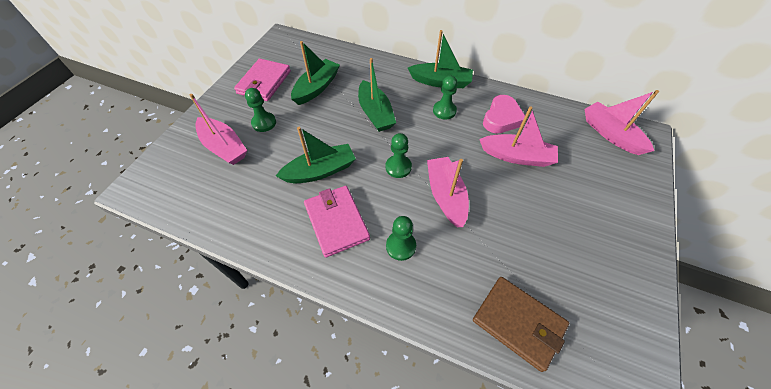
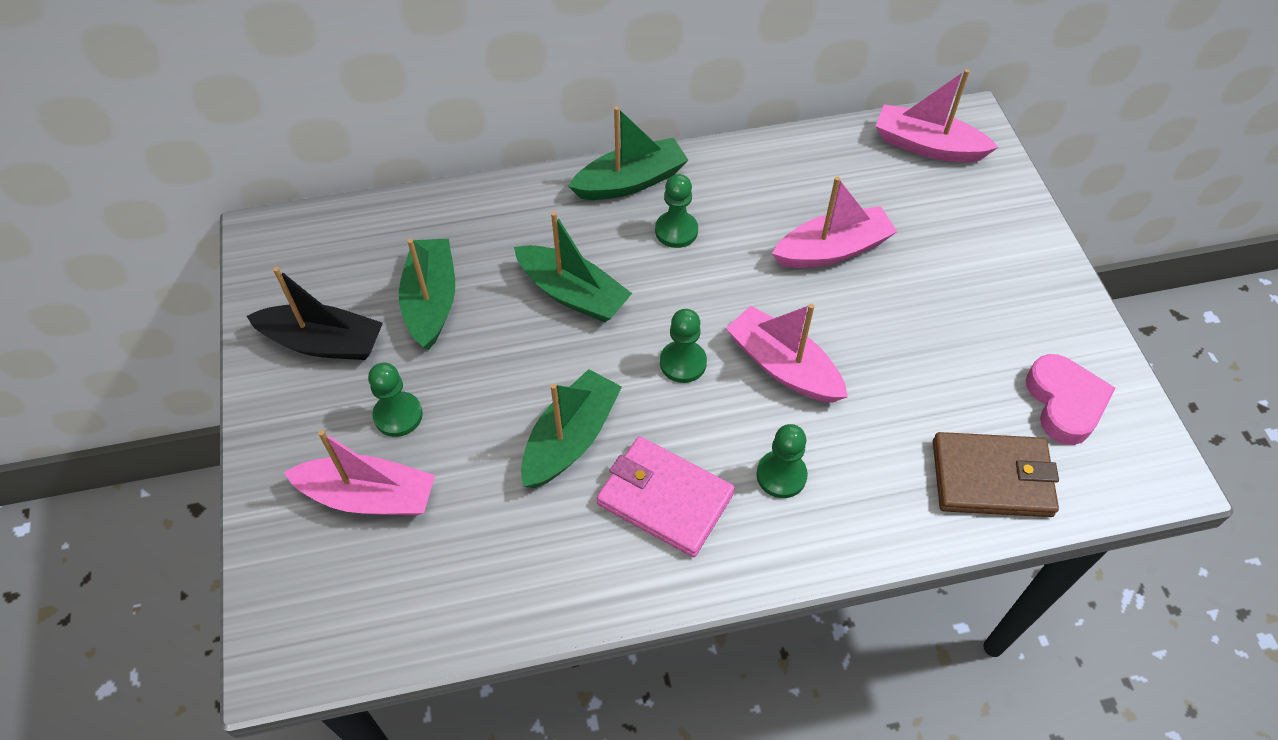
camera: 35 degrees left, 0 degrees up
pink wallet [234,58,291,101] -> black boat [246,267,383,360]
pink heart [483,95,525,134] -> pink heart moved to [1026,354,1115,445]

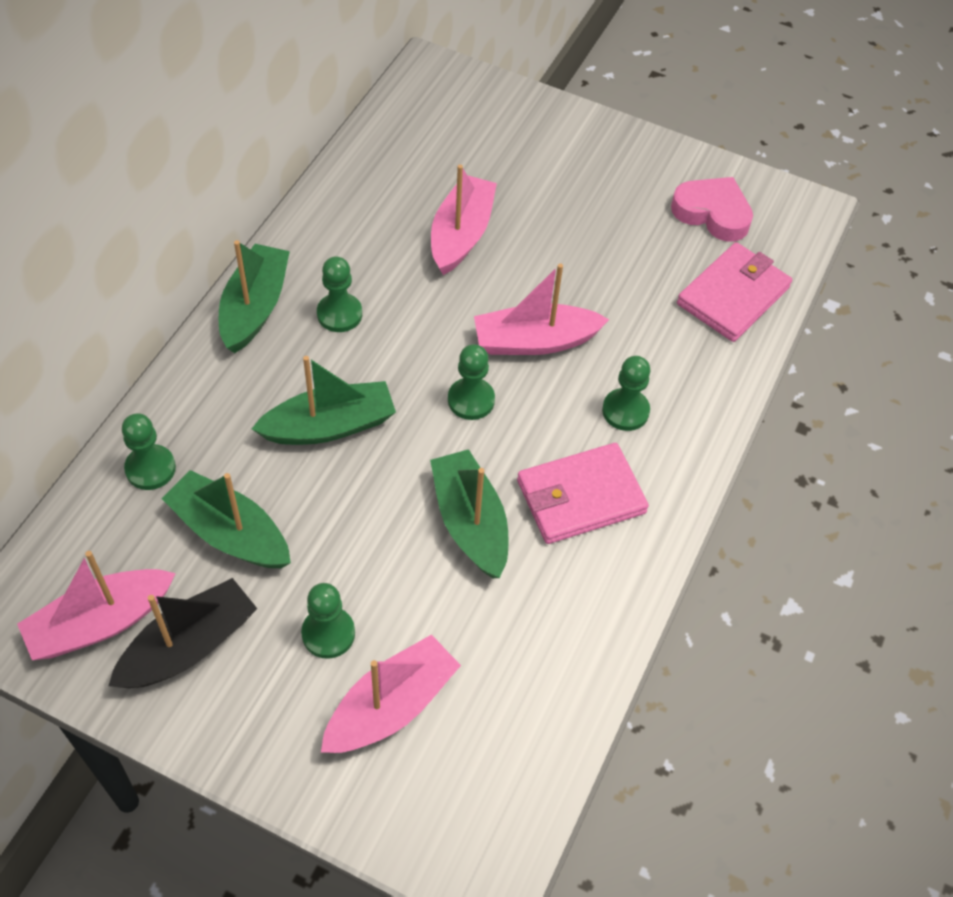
camera: 55 degrees left, 0 degrees up
pink boat [875,69,998,162] -> pink boat moved to [17,551,176,660]
brown wallet [933,432,1059,517] -> pink wallet [677,242,792,342]
none -> green pawn [122,413,176,490]

